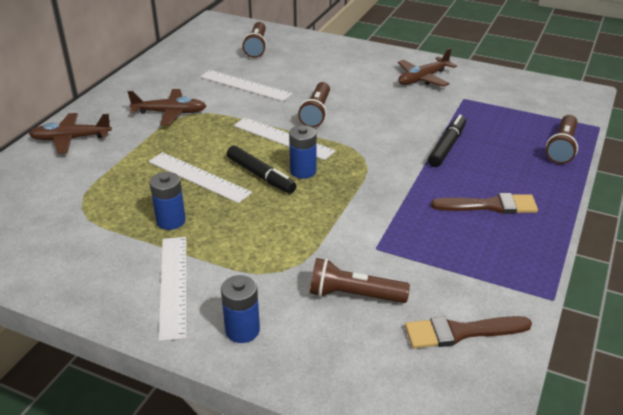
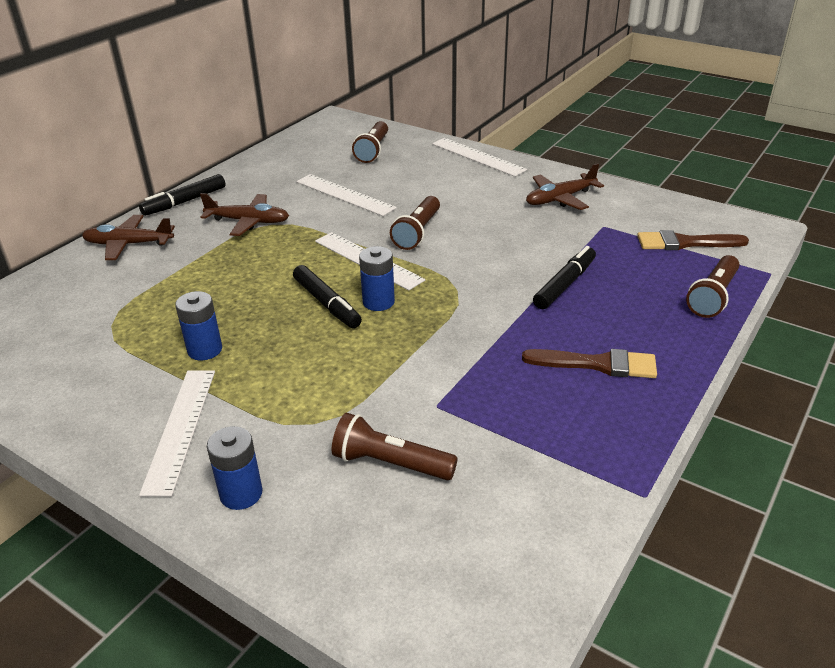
camera: 10 degrees right, 0 degrees up
white ruler [148,152,252,203] -> white ruler moved to [432,138,527,177]
brown brush [405,316,532,348] -> brown brush moved to [637,230,749,250]
none -> black marker [139,174,226,216]

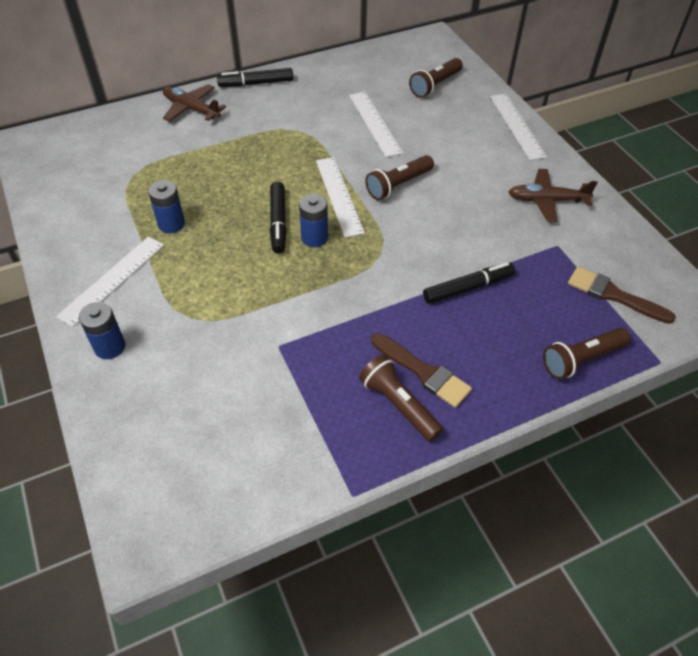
camera: 30 degrees right, 15 degrees up
brown plane [200,193,289,236] -> none
brown flashlight [332,413,458,480] -> brown flashlight moved to [359,355,443,442]

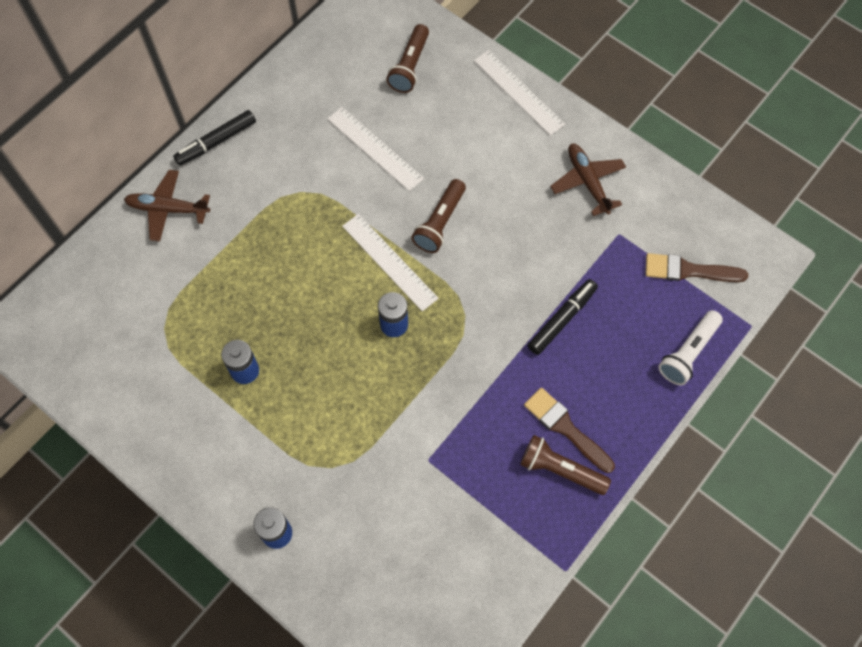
camera: 25 degrees left, 15 degrees up
white ruler [56,236,164,327] -> none
black marker [270,182,287,254] -> none
brown brush [371,333,472,408] -> brown brush turned 150 degrees counterclockwise [524,388,615,473]
brown plane [509,169,598,222] -> brown plane turned 90 degrees clockwise [550,144,626,216]
brown flashlight [543,328,631,379] -> white flashlight [658,310,723,385]

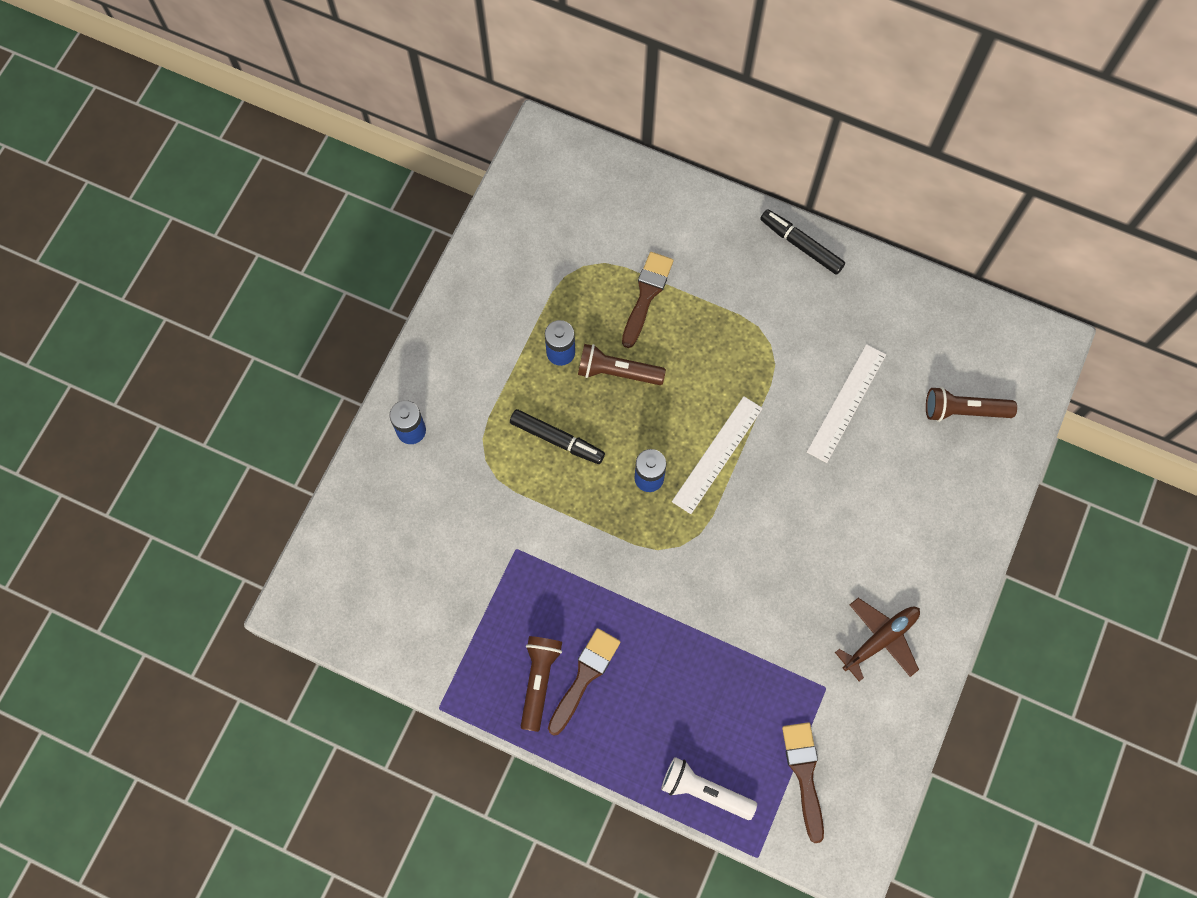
camera: 75 degrees right, 5 degrees up
brown plane [124,170,210,242] -> none
brown flashlight [411,179,466,253] -> brown flashlight moved to [578,344,666,385]
white ruler [474,50,565,136] -> none
black marker [528,279,598,355] -> black marker moved to [510,409,605,464]
none -> brown brush [622,252,674,348]

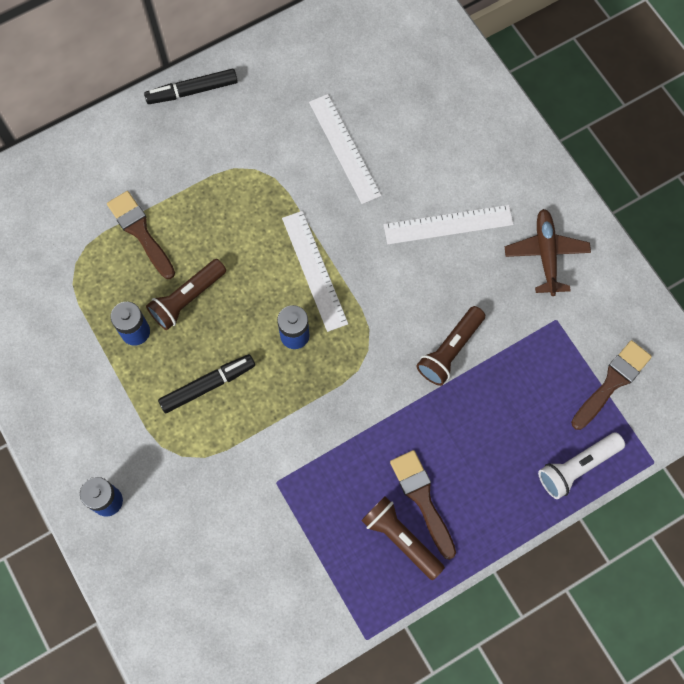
camera: 55 degrees left, 0 degrees up
brown brush [782,722,824,843] -> brown brush turned 105 degrees clockwise [571,340,652,430]
brown flashlight [926,387,1017,422] -> brown flashlight moved to [416,306,485,386]
none -> white ruler [384,205,514,244]

